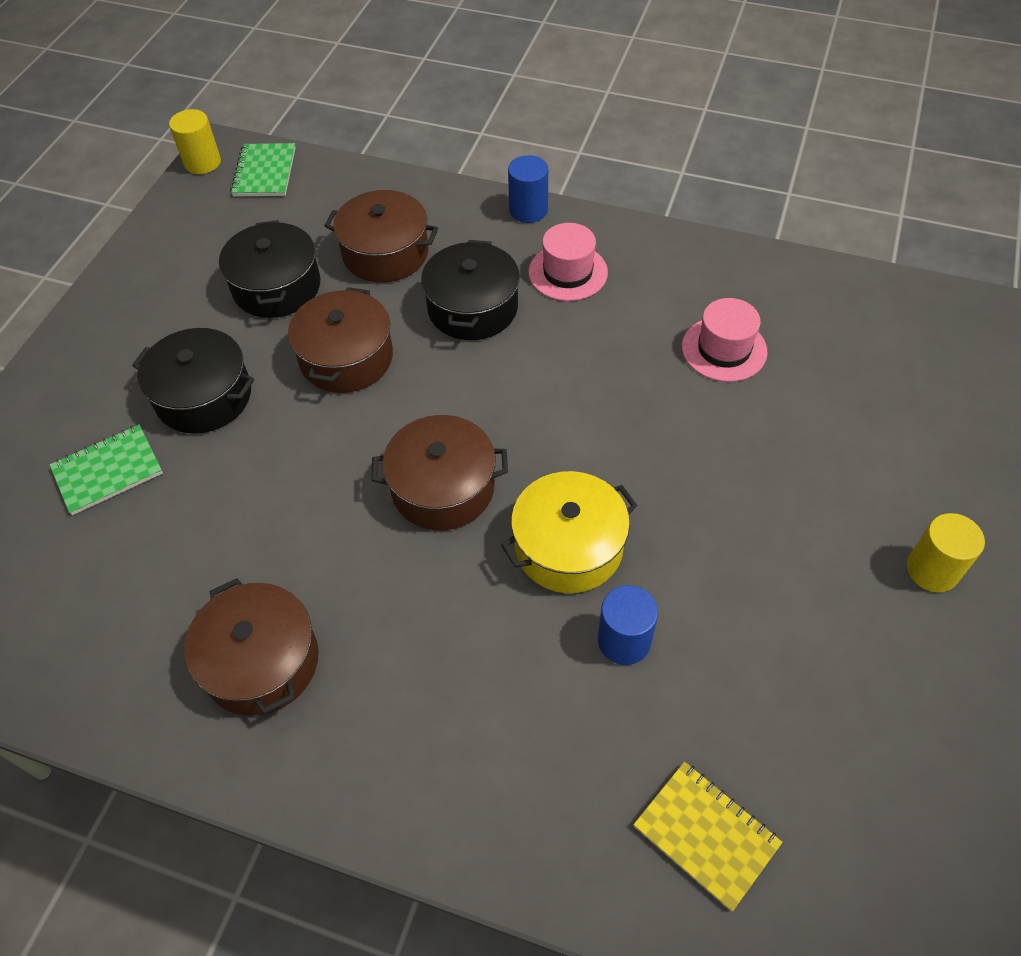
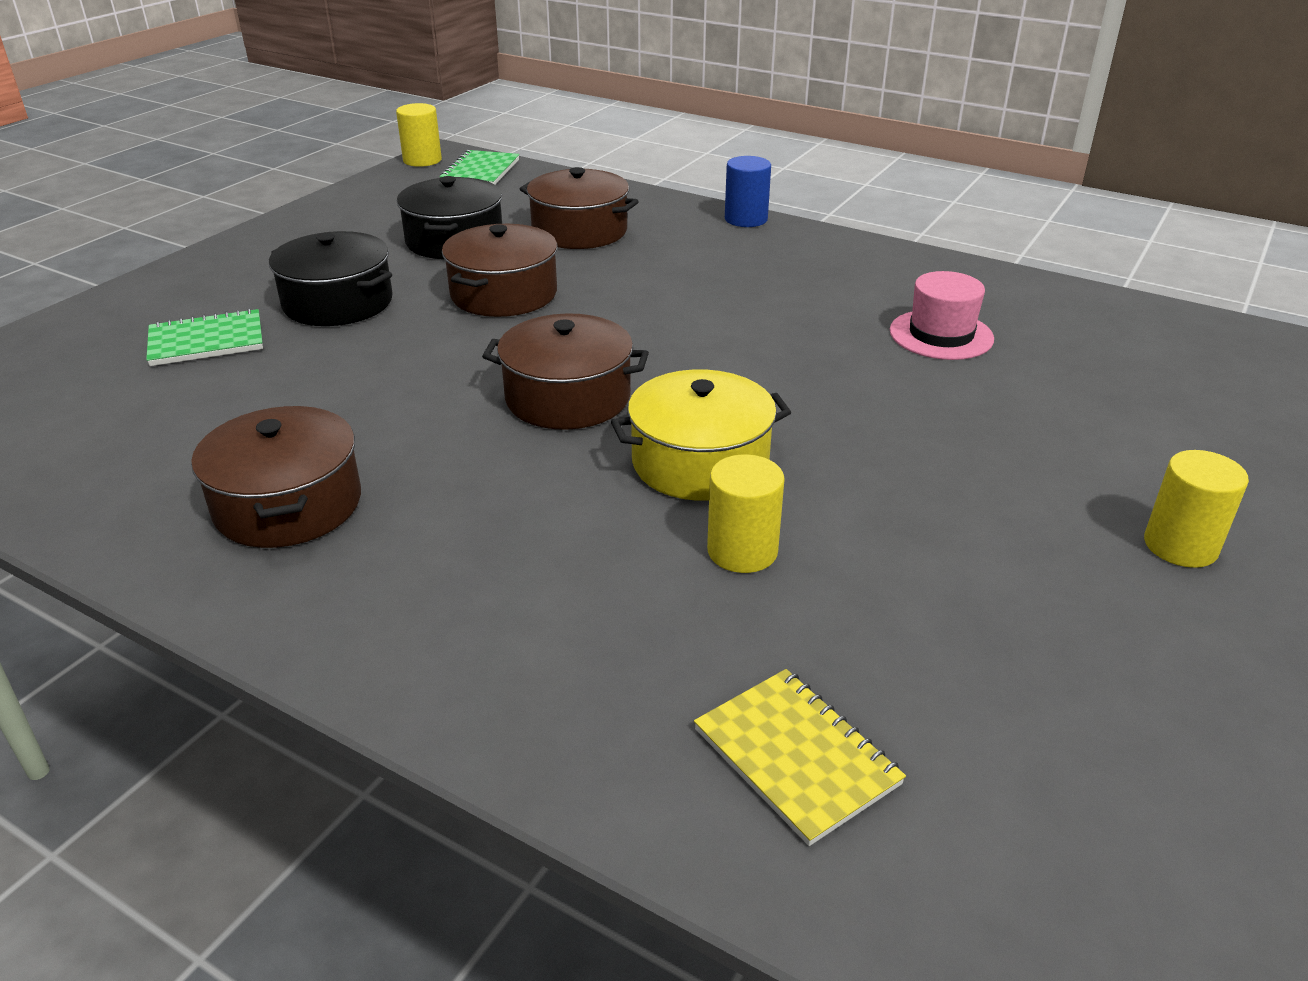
camera: 10 degrees right, 20 degrees down
black pot [421,240,520,340] -> none
pink hat [529,223,608,301] -> none
blue cylinder [598,585,658,665] -> yellow cylinder [707,455,785,573]

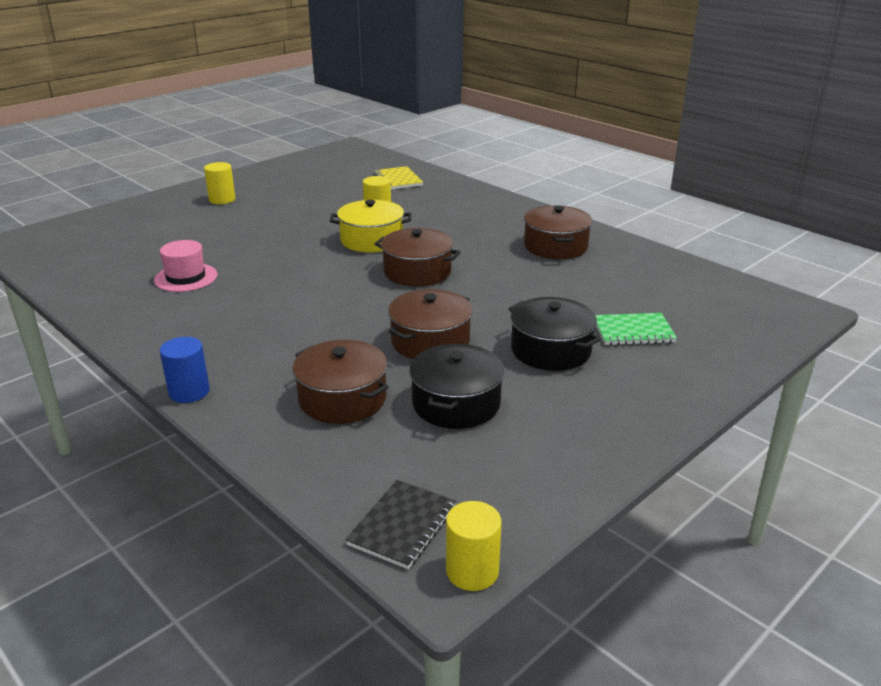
camera: 165 degrees left, 5 degrees down
green notebook [439,150,519,185] -> black notebook [345,480,456,569]

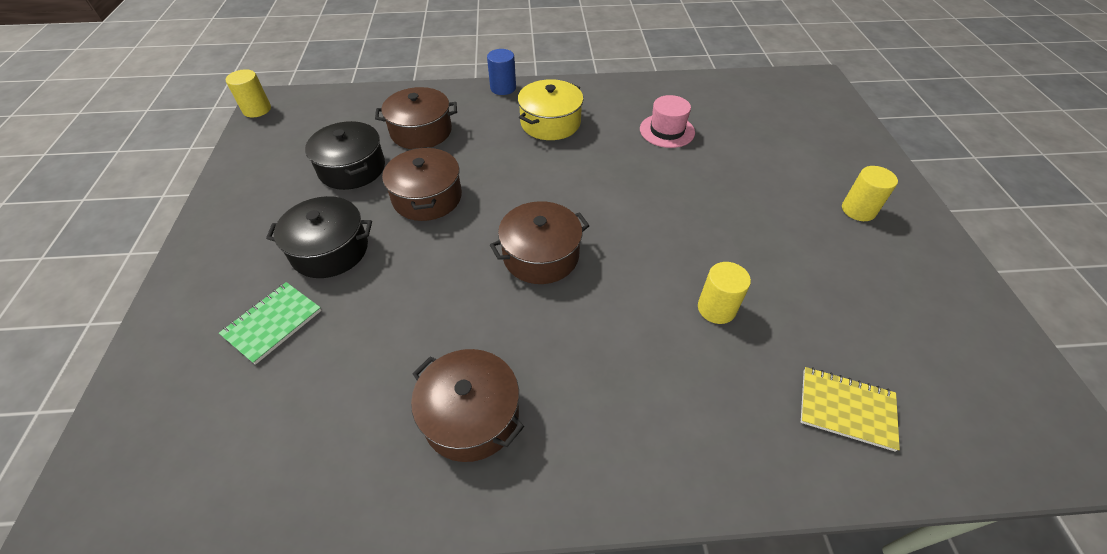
camera: 130 degrees right, 20 degrees up
yellow pot [330,200,411,252] -> yellow pot moved to [518,79,583,140]
black notebook [345,480,456,569] -> none

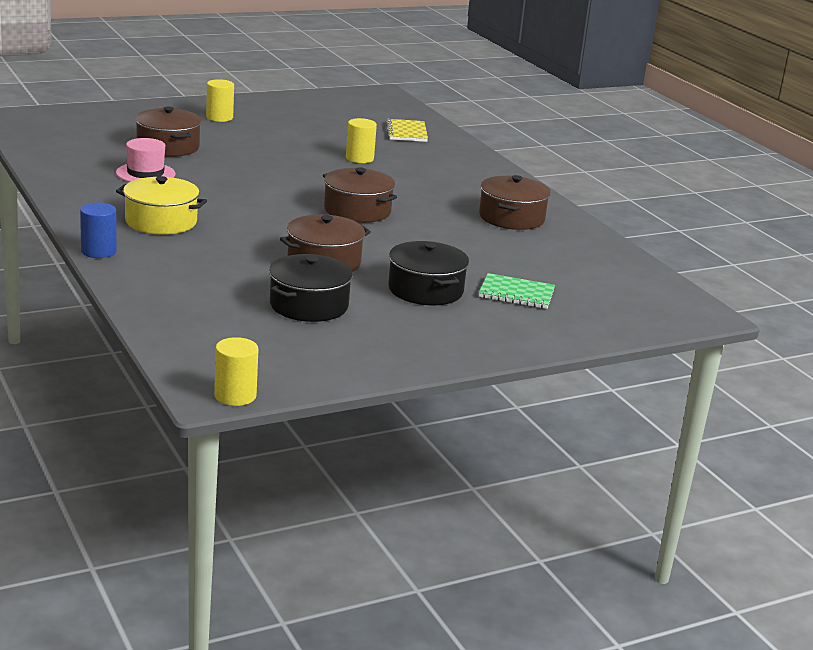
camera: 115 degrees left, 25 degrees down
brown pot [375,87,457,149] -> brown pot moved to [135,107,202,157]

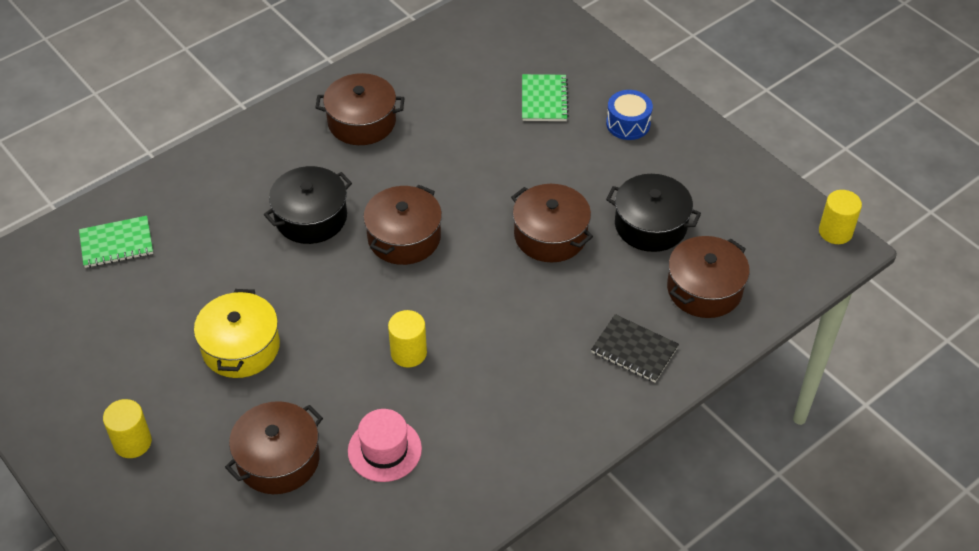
camera: 100 degrees left, 25 degrees up
blue cylinder [80,203,117,258] -> none
yellow pot [116,176,207,235] -> yellow pot moved to [194,289,280,378]
yellow cylinder [346,118,377,163] -> yellow cylinder moved to [388,310,427,368]
yellow notebook [386,119,428,142] -> green notebook [79,216,153,268]
black pot [388,241,469,305] -> black pot moved to [264,166,352,244]
none -> black notebook [591,314,679,382]
none -> blue drum [606,90,653,140]
none -> brown pot [667,236,750,318]

